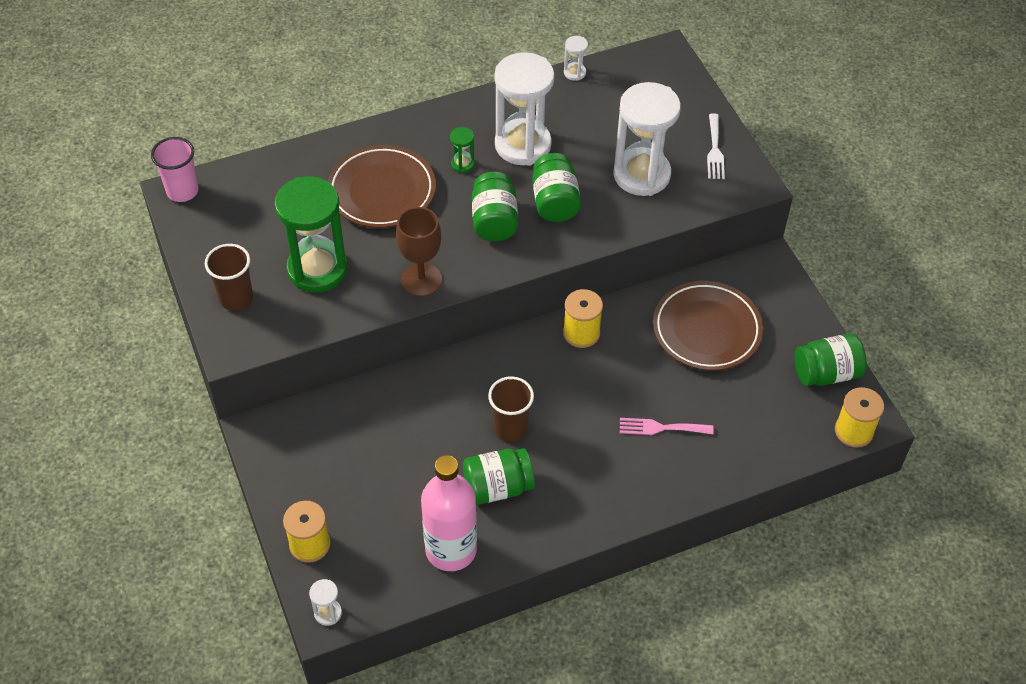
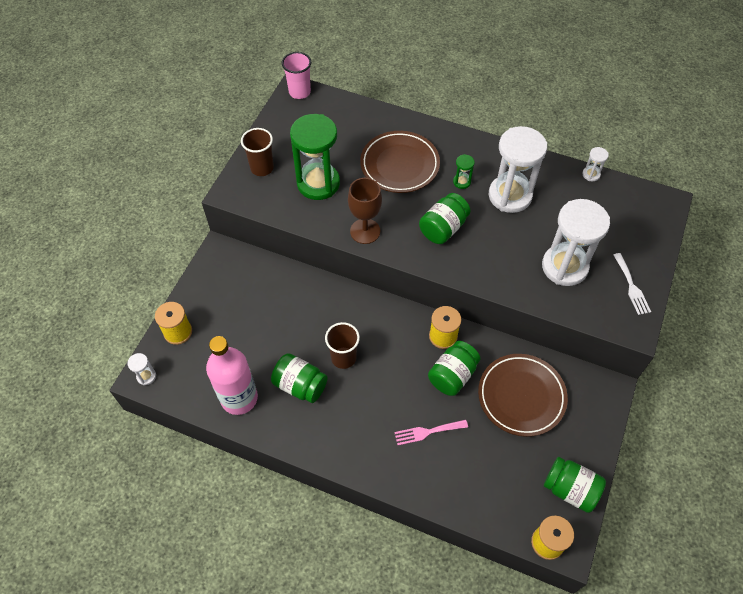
camera: 45 degrees right, 5 degrees up
green jar [532,153,581,222] -> green jar moved to [428,341,481,396]
pink fork [620,418,714,435] -> pink fork turned 60 degrees counterclockwise [394,420,468,445]
white fork [707,113,725,179] -> white fork turned 60 degrees counterclockwise [614,253,651,315]

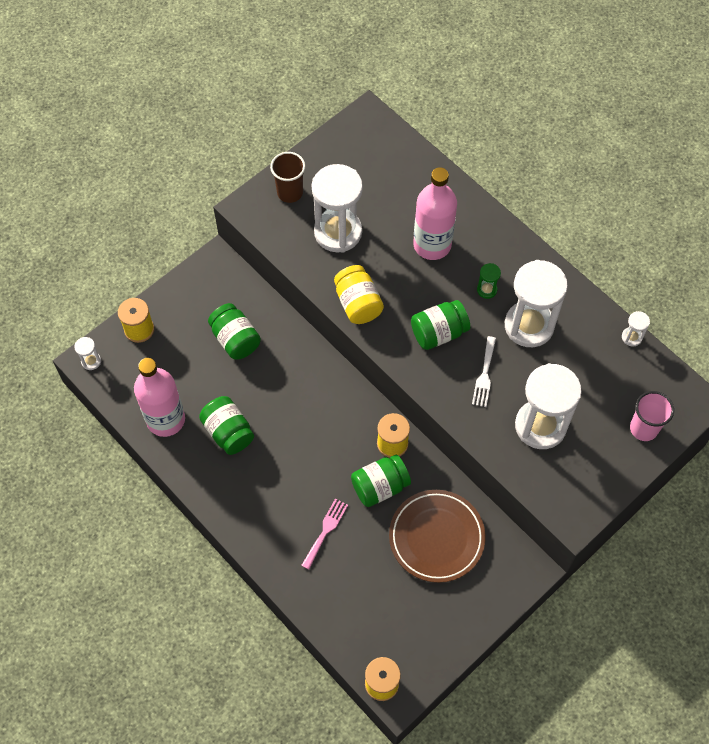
camera: 25 degrees right, 5 degrees up
pink cup [282,52,311,99] -> pink cup moved to [630,391,674,441]
green hourglass [290,114,340,200] -> white hourglass [312,164,363,253]
brown cup [325,322,360,369] -> none
brown goblet [348,178,382,244] -> yellow jar [334,265,384,324]
brown plate [360,131,440,193] -> pink bottle [413,167,457,260]
pink fork [394,420,468,445] -> pink fork turned 105 degrees clockwise [301,498,348,569]
green jar [544,457,606,513] -> green jar moved to [208,303,261,360]
white fork [614,253,651,315] -> white fork moved to [472,336,496,407]

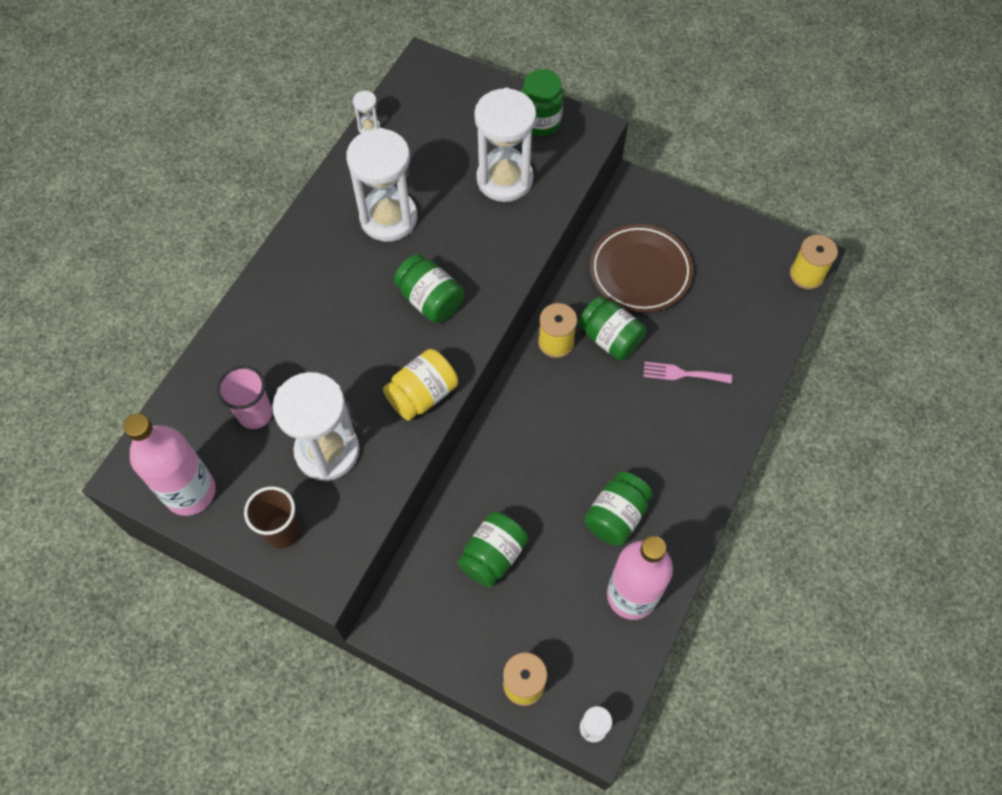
camera: 110 degrees left, 0 degrees up
pink bottle [413,167,457,260] -> pink bottle moved to [123,413,216,516]
white fork [472,336,496,407] -> none
green hourglass [477,263,501,299] -> none
pink cup [630,391,674,441] -> pink cup moved to [217,366,272,429]
none -> green jar [521,69,564,136]

